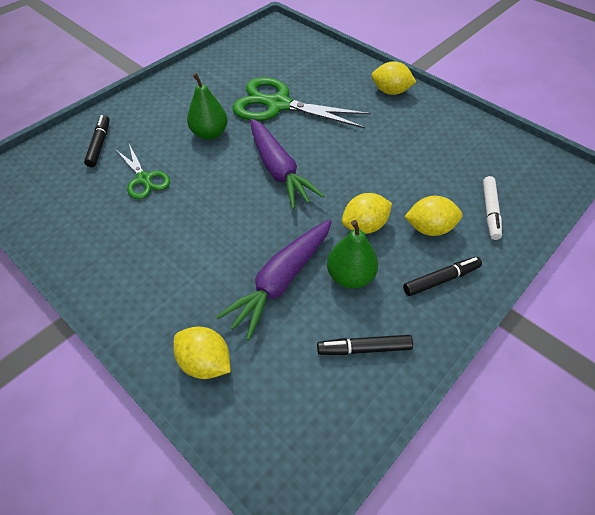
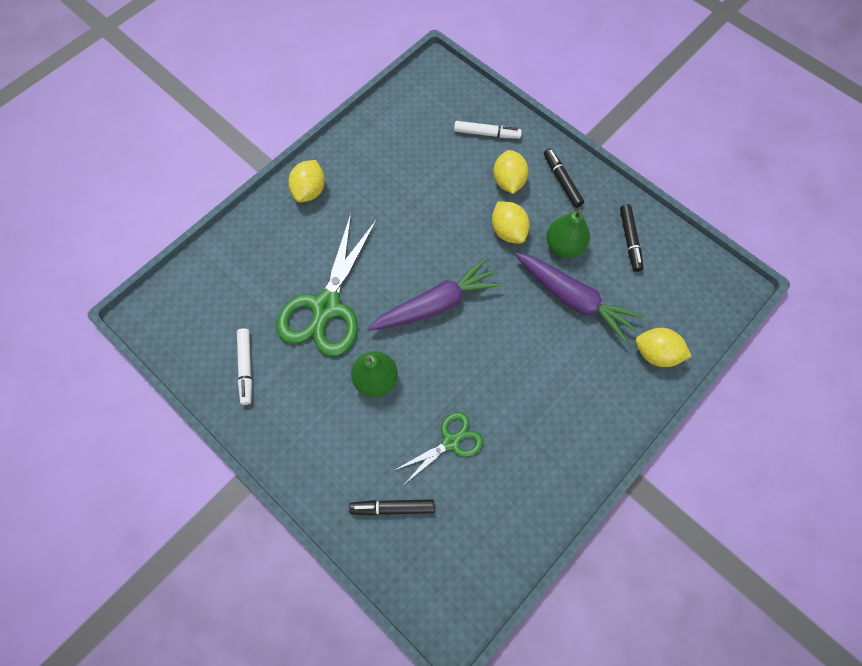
camera: 90 degrees left, 15 degrees up
yellow lemon [173,327,231,379] -> yellow lemon turned 75 degrees clockwise [636,328,692,367]
none -> white marker [237,328,252,405]

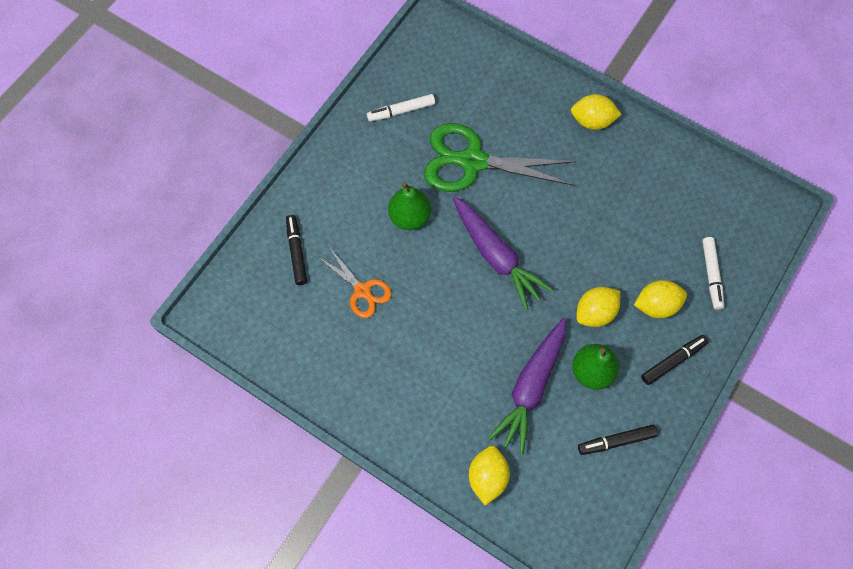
camera: 80 degrees right, 0 degrees up
green scissors [395,412,483,484] -> orange scissors [318,248,392,318]

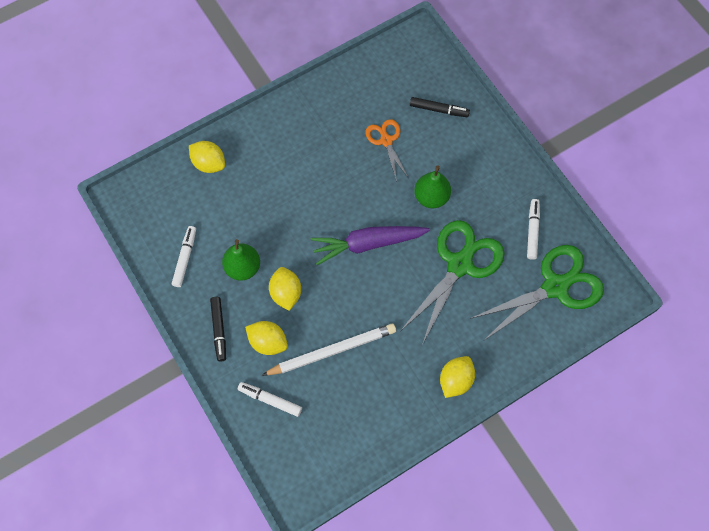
camera: 115 degrees right, 0 degrees up
orange scissors [318,248,392,318] -> orange scissors turned 90 degrees clockwise [365,119,408,182]
purple carrot [489,318,566,455] -> none
black marker [578,425,658,455] -> white marker [172,226,196,287]
yellow lemon [634,280,687,318] -> yellow lemon turned 75 degrees counterclockwise [245,321,288,355]
none -> white pencil [261,323,396,376]
none -> green scissors [470,245,604,341]

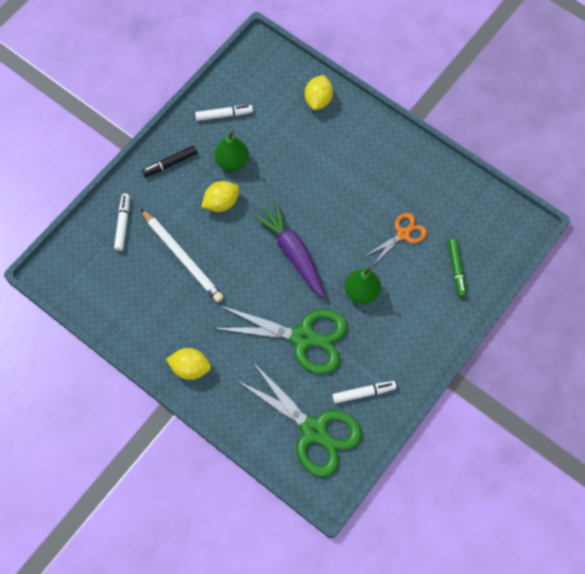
camera: 70 degrees right, 0 degrees up
yellow lemon [245,321,288,355] -> none
black marker [410,97,470,117] -> green marker [448,239,467,298]

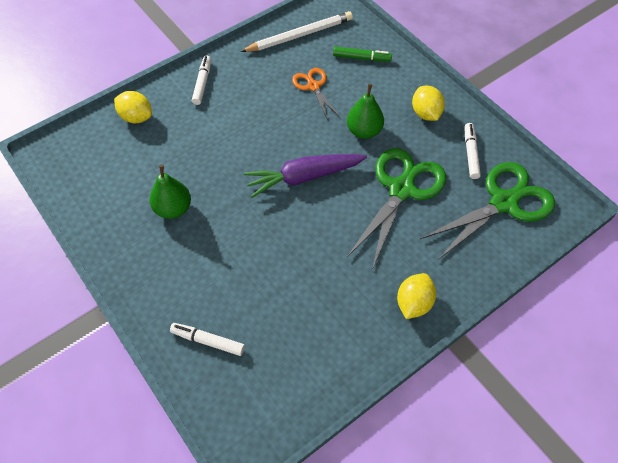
camera: 75 degrees left, 10 degrees down
white pencil [140,208,223,302] -> white pencil moved to [241,11,353,52]
black marker [142,145,197,177] -> none
white marker [195,105,253,121] -> white marker moved to [192,56,211,105]
yellow lemon [201,181,239,212] -> yellow lemon moved to [412,86,445,121]

